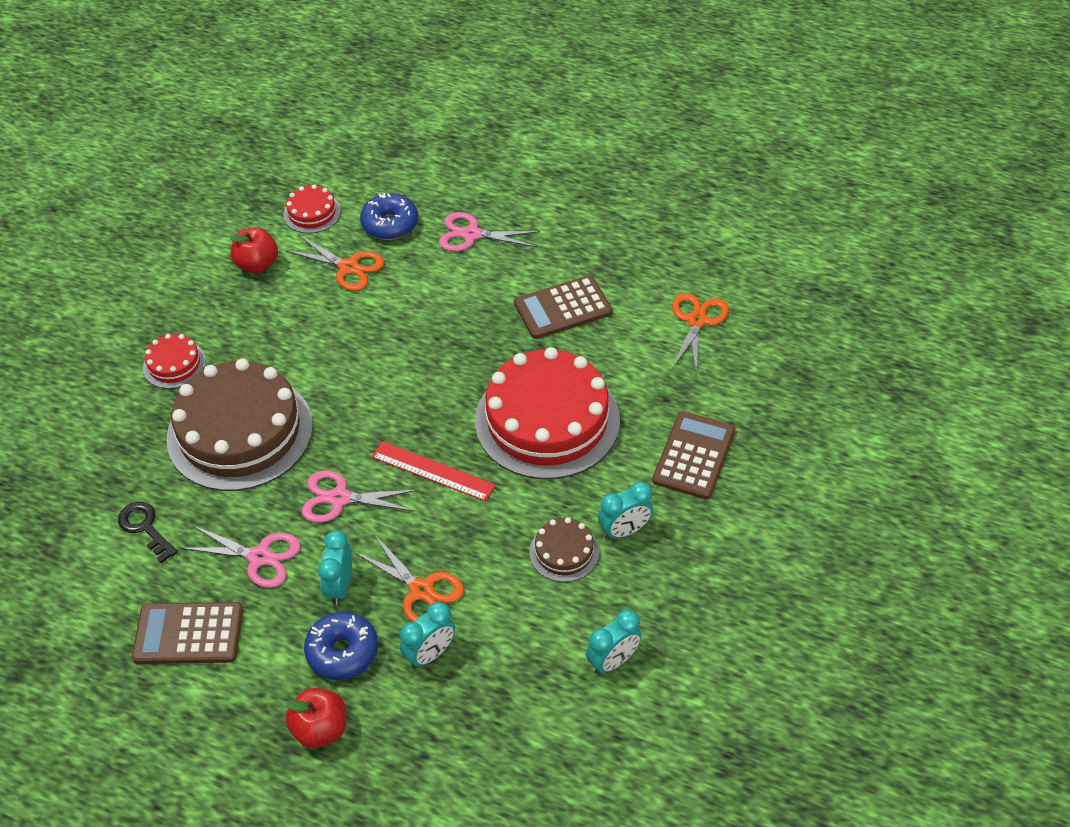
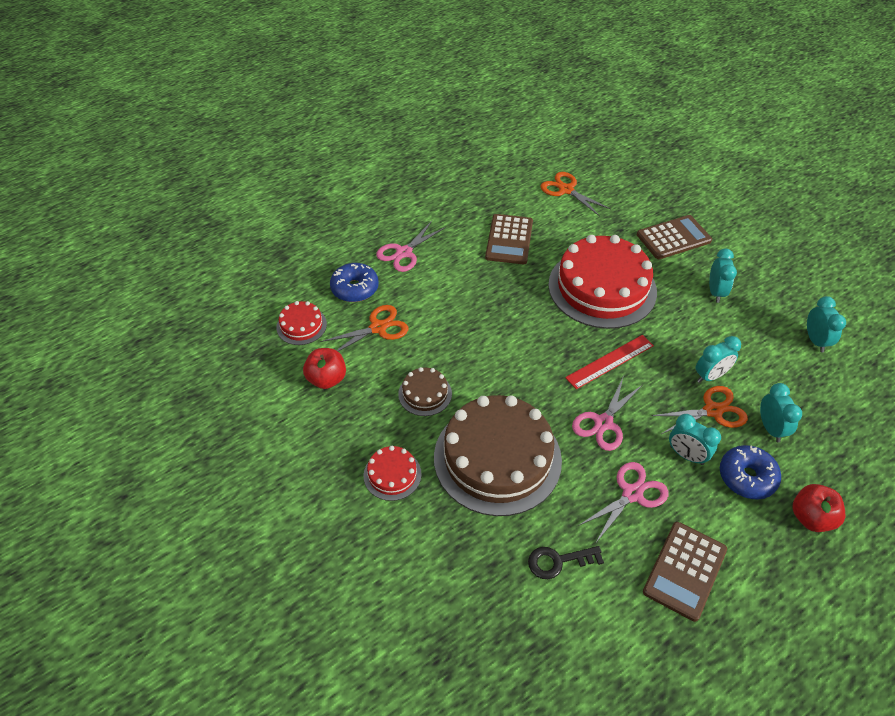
camera: 60 degrees left, 0 degrees up
brown cake [529,517,599,582] -> brown cake moved to [398,367,452,416]
brown calculator [652,411,735,499] -> brown calculator turned 105 degrees clockwise [637,215,712,259]
none -> turquoise clock [696,336,741,383]

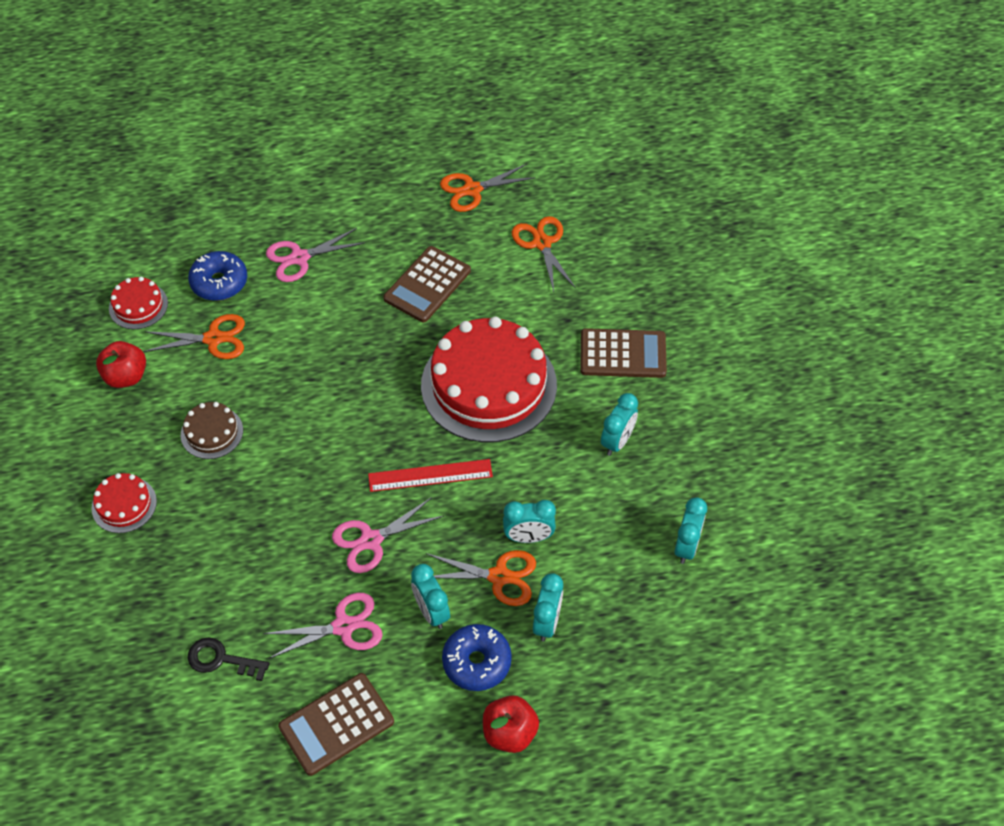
camera: 25 degrees right, 5 degrees up
brown cake [434,395,562,516] -> none
none -> orange scissors [440,164,536,212]

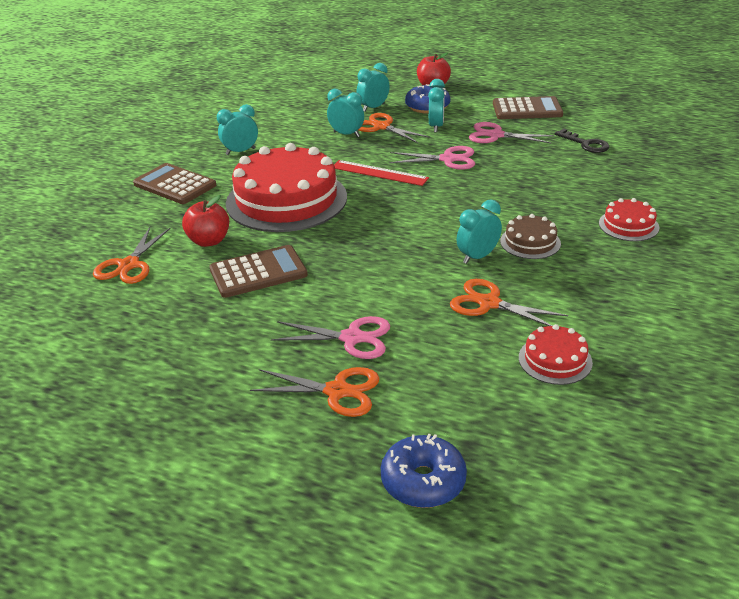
camera: 145 degrees left, 20 degrees down
red apple [96,341,146,388] -> red apple moved to [182,195,229,247]
blue donut [188,251,247,301] -> blue donut moved to [381,434,467,508]
orange scissors [440,164,536,212] -> orange scissors moved to [250,367,380,417]
turquoise clock [674,497,707,564] -> turquoise clock moved to [457,199,502,264]

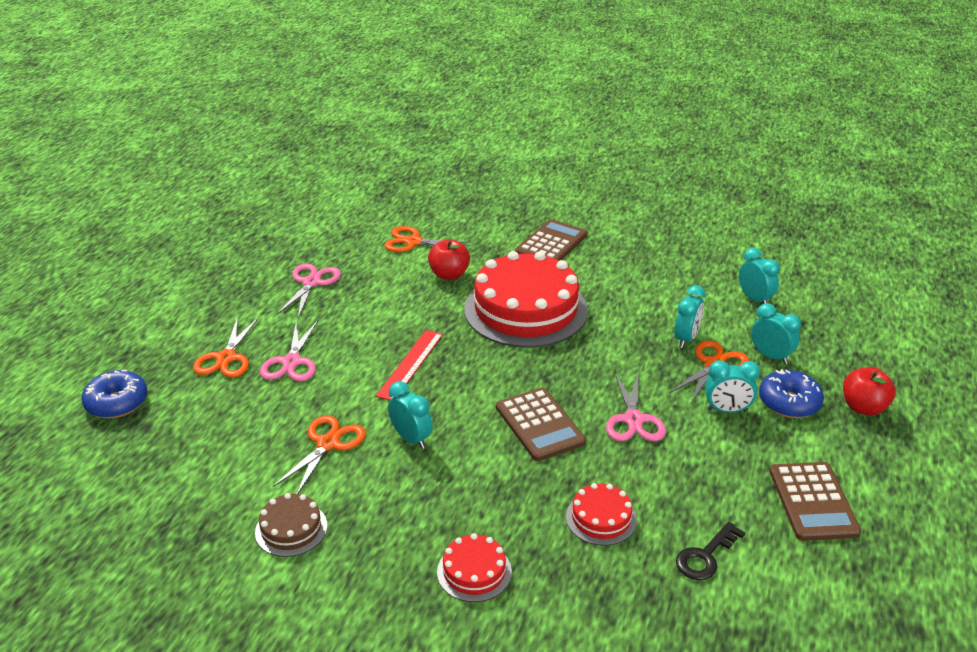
camera: 85 degrees right, 0 degrees up
brown calculator [209,245,308,298] -> brown calculator moved to [496,388,586,461]
turquoise clock [216,104,258,155] -> turquoise clock moved to [739,248,780,304]
red ruler [334,160,429,186] -> red ruler moved to [376,330,443,400]
pink scissors [469,122,554,144] -> pink scissors moved to [277,264,341,318]
brown cake [500,214,561,259] -> brown cake moved to [255,493,327,557]
red cake [519,324,593,385] -> red cake moved to [566,483,637,546]

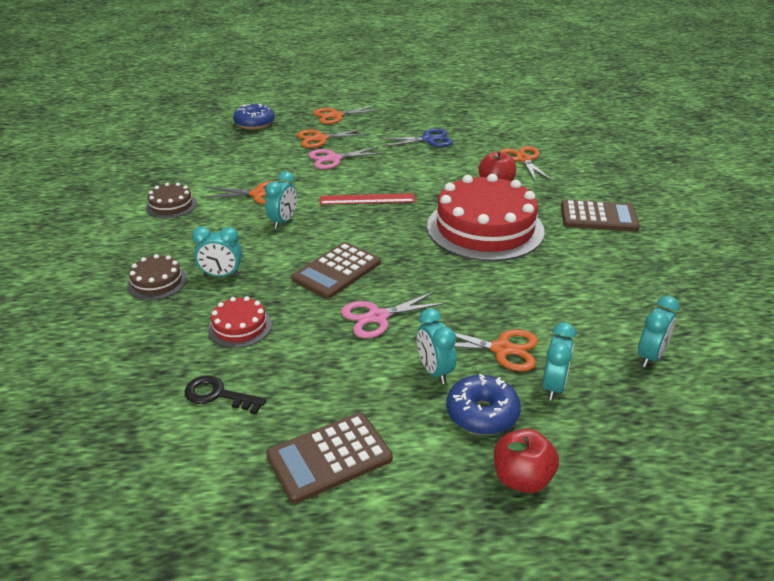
camera: 65 degrees right, 0 degrees up
pink scissors [277,264,341,318] -> blue scissors [379,128,453,147]
red cake [437,533,512,602] -> brown cake [127,254,187,300]
turquoise clock [674,285,705,348] -> turquoise clock moved to [192,226,242,277]
none -> orange scissors [313,105,382,124]

